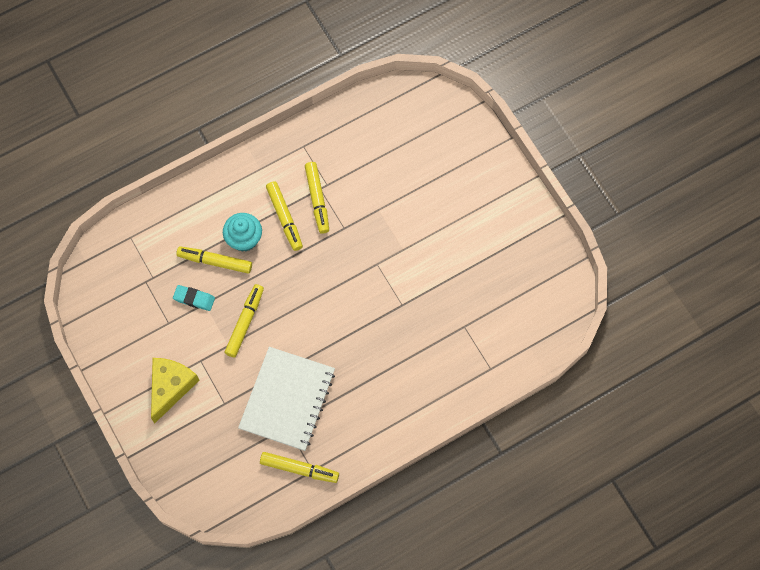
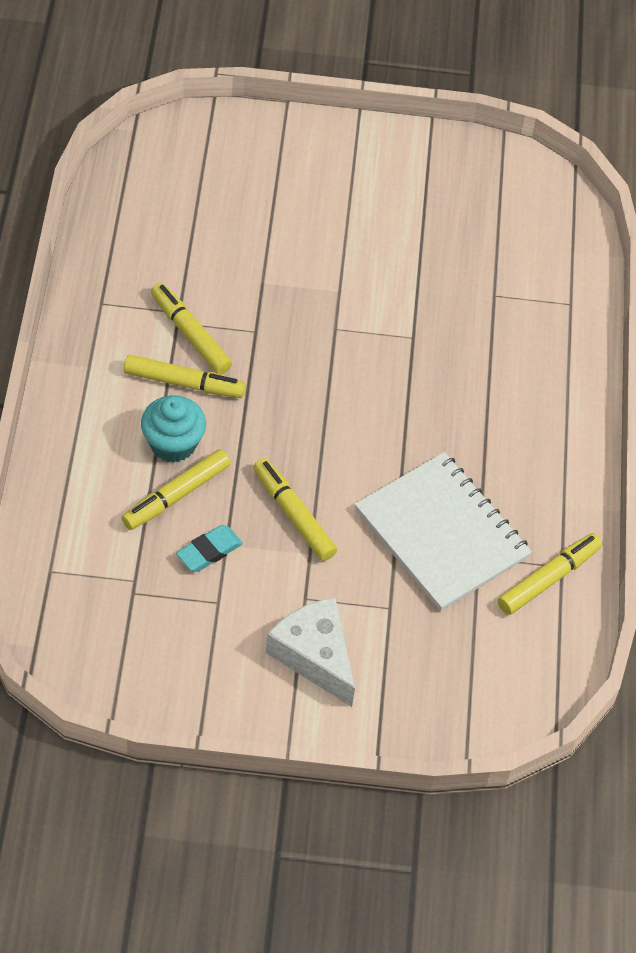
camera: 60 degrees left, 15 degrees down
yellow cheese [151,358,200,423] -> white cheese [266,597,355,707]
yellow marker [305,162,329,234] -> yellow marker turned 150 degrees counterclockwise [151,283,232,375]

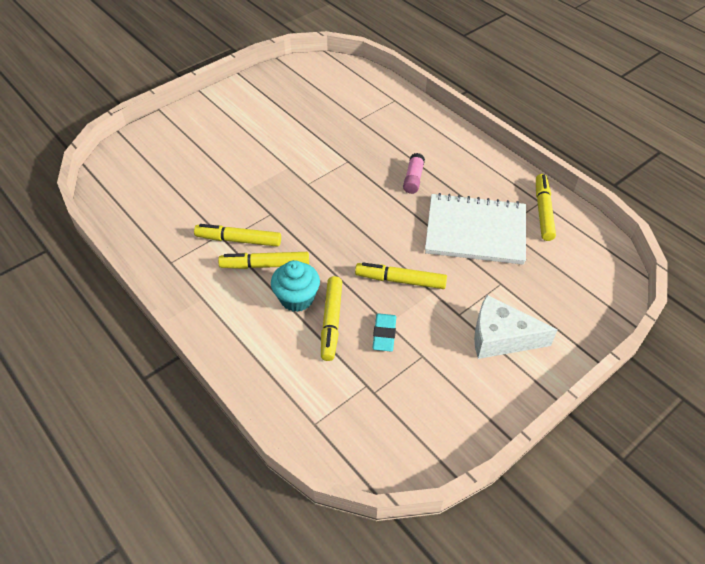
camera: 40 degrees left, 5 degrees down
yellow marker [124,355,246,398] -> yellow marker turned 150 degrees counterclockwise [218,252,309,269]
none -> pink glue stick [403,153,425,194]

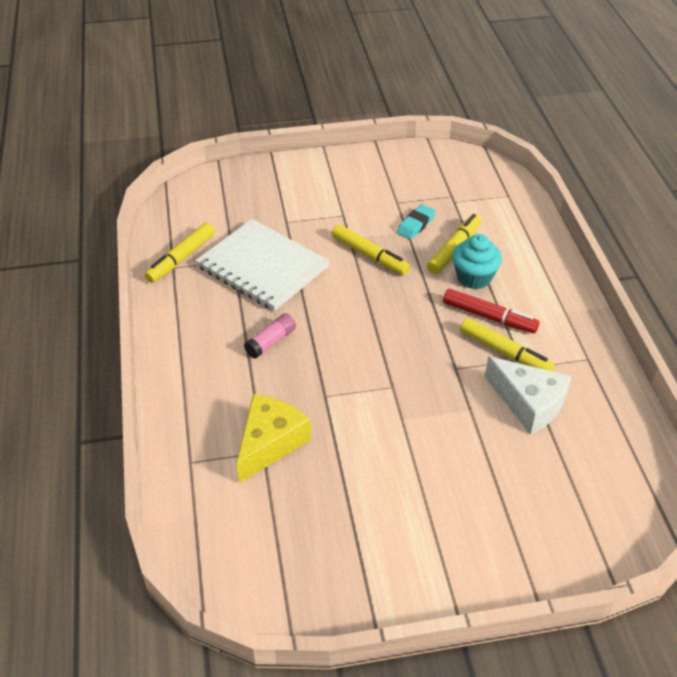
camera: 150 degrees left, 5 degrees down
yellow marker [218,252,309,269] -> red marker [443,289,539,333]
white cheese [474,295,557,359] -> white cheese moved to [485,356,571,435]
none -> yellow cheese [236,394,311,483]

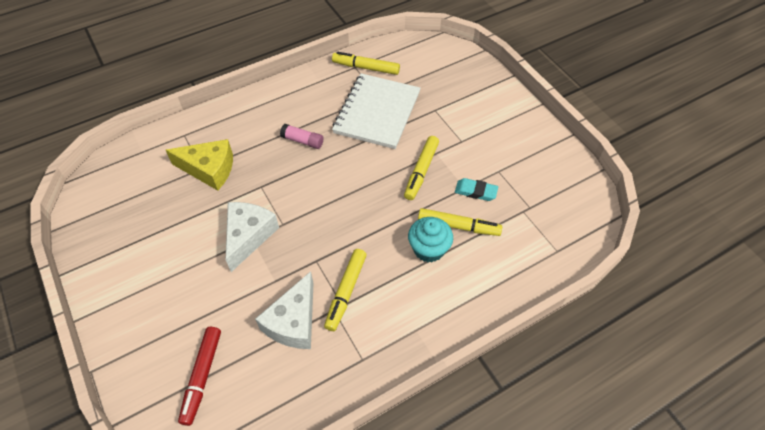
camera: 70 degrees right, 10 degrees up
red marker [443,289,539,333] -> red marker moved to [178,327,221,426]
none -> white cheese [226,202,279,272]

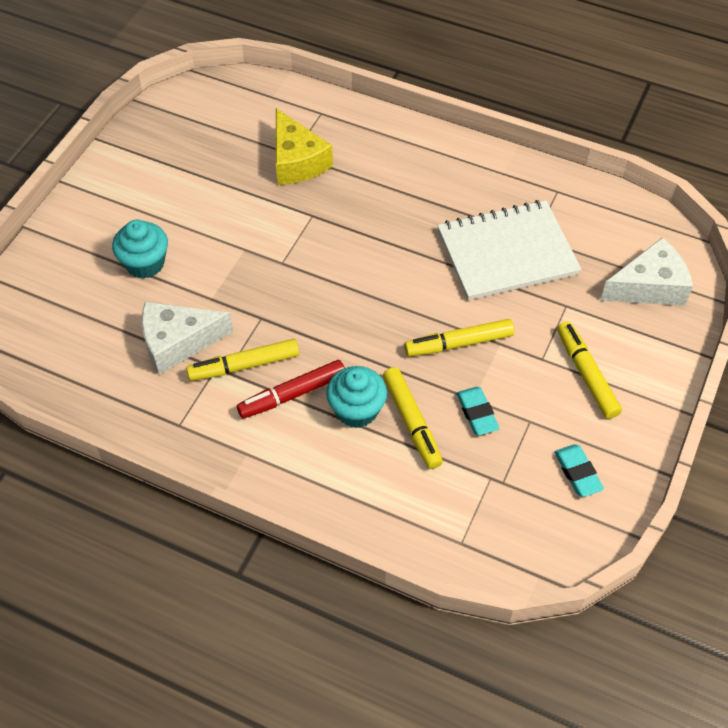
camera: 55 degrees right, 0 degrees up
red marker [178,327,221,426] -> red marker moved to [237,360,345,418]
white cheese [226,202,279,272] -> white cheese moved to [600,238,693,306]
pink glue stick [280,124,323,149] -> none
yellow marker [332,52,400,75] -> yellow marker moved to [557,321,622,419]
none -> turquoise cupcake [112,220,168,279]
none -> turquoise eraser [554,444,604,497]

